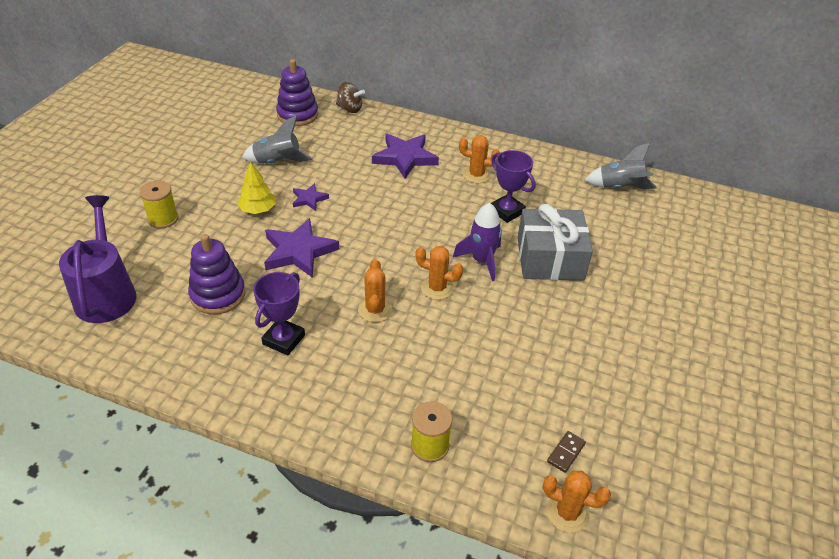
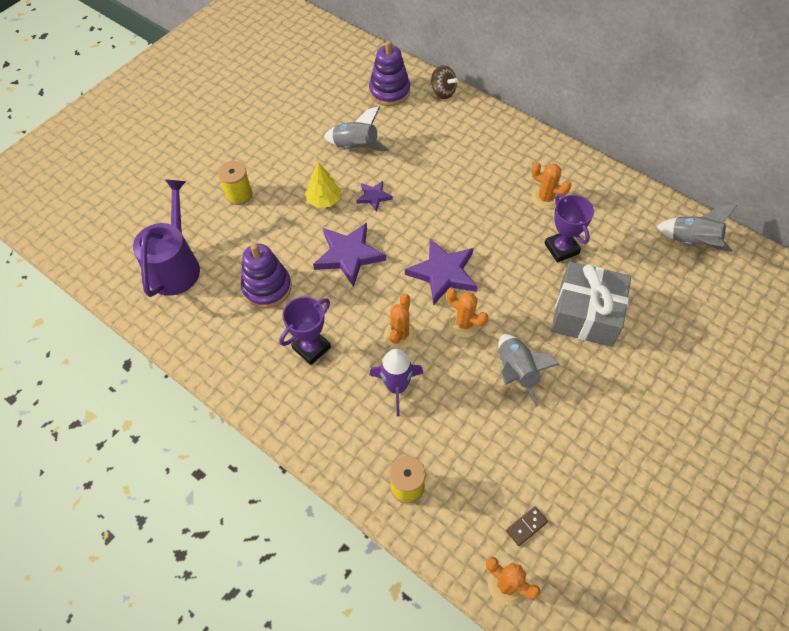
camera: 20 degrees right, 15 degrees up
purple star [372,134,439,179] -> purple star moved to [405,239,477,305]
purple rocket [453,203,502,281] -> purple rocket moved to [369,349,423,416]
none -> grey rocket [498,334,560,407]

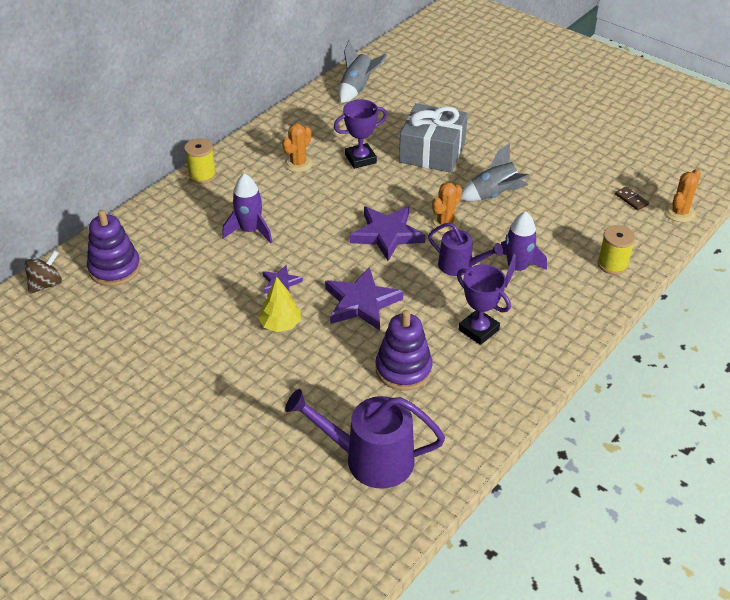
camera: 90 degrees left, 15 degrees down
yellow spool [218,161,253,205] -> yellow spool moved to [184,138,216,184]
grey rocket [324,107,389,151] -> none
orange cactus [384,294,416,349] -> purple watering can [428,222,503,276]
brown spinning top [430,65,459,99] -> brown spinning top moved to [24,250,62,294]
none -> purple rocket [222,173,272,243]

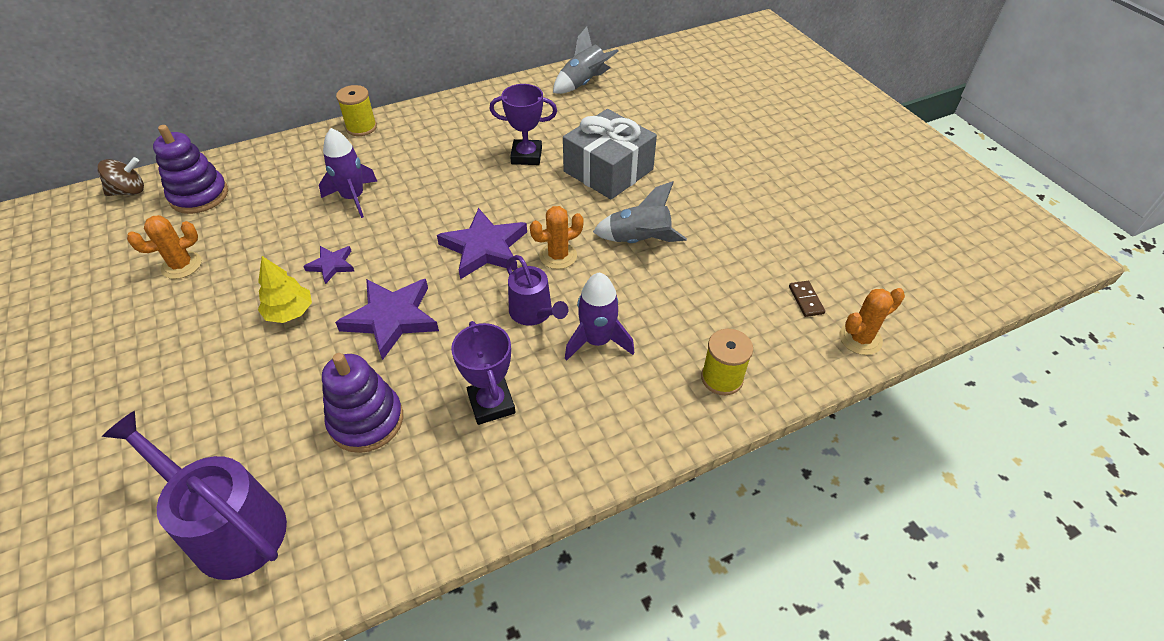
camera: 25 degrees right, 5 degrees up
orange cactus [282,123,313,172] -> orange cactus moved to [127,215,202,279]

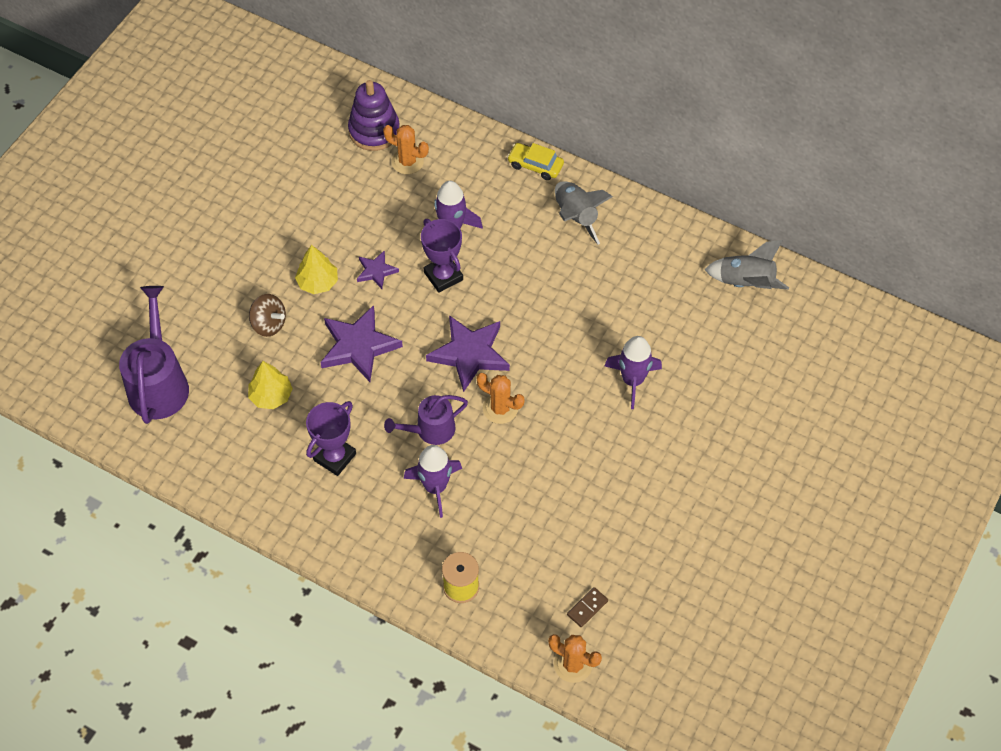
camera: 55 degrees right, 10 degrees up
brown spinning top [97,157,144,196] -> brown spinning top moved to [249,294,286,337]
orange cactus [127,215,202,279] -> orange cactus moved to [383,125,429,174]
purple stacking toy [322,353,403,453] -> yellow tree [248,361,293,409]
yellow spool [336,85,377,136] -> yellow car [507,143,564,180]
purple trophy [489,84,557,165] -> purple trophy moved to [421,219,463,293]
purple watering can [506,255,568,326] -> purple watering can turned 45 degrees clockwise [384,395,468,445]
grey gift [563,109,657,199] -> purple rocket [605,336,662,409]
grey rocket [593,181,687,243] -> grey rocket moved to [555,181,613,245]

